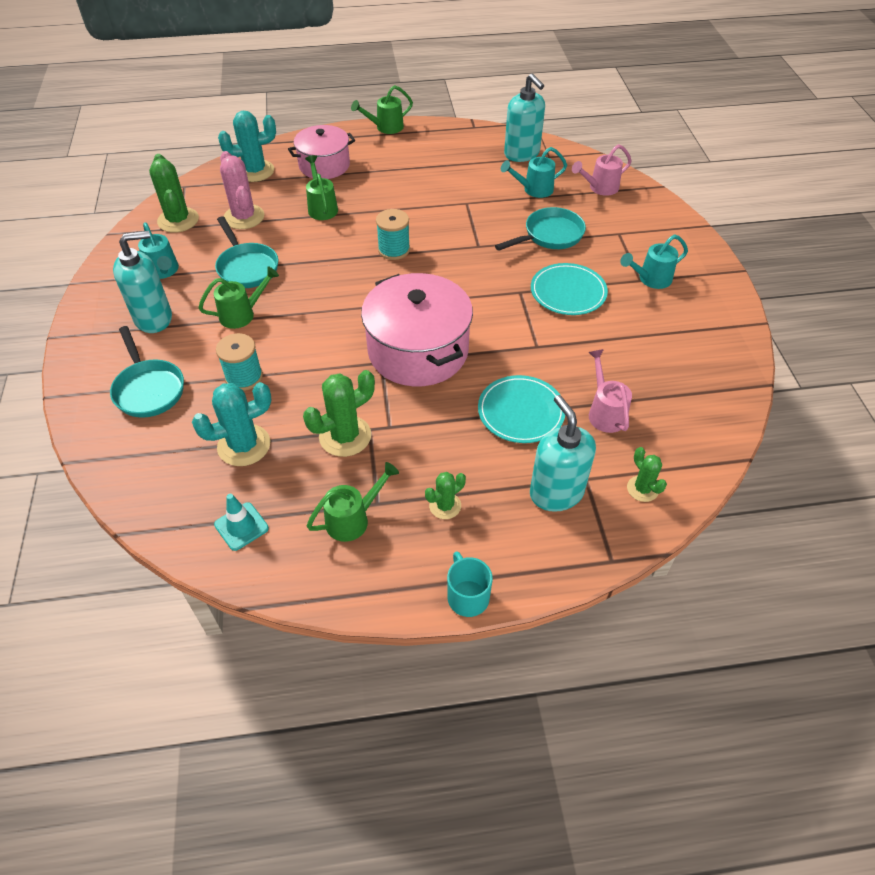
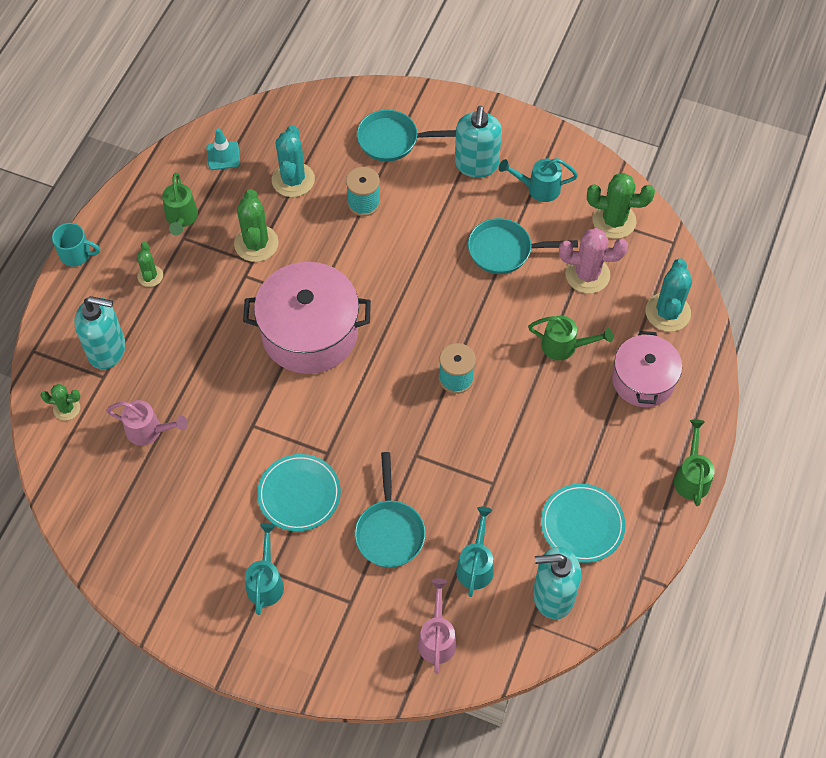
camera: 120 degrees right, 10 degrees up
green watering can [198,266,279,329] -> none
turquoise plate [478,375,565,443] -> turquoise plate moved to [541,484,625,563]

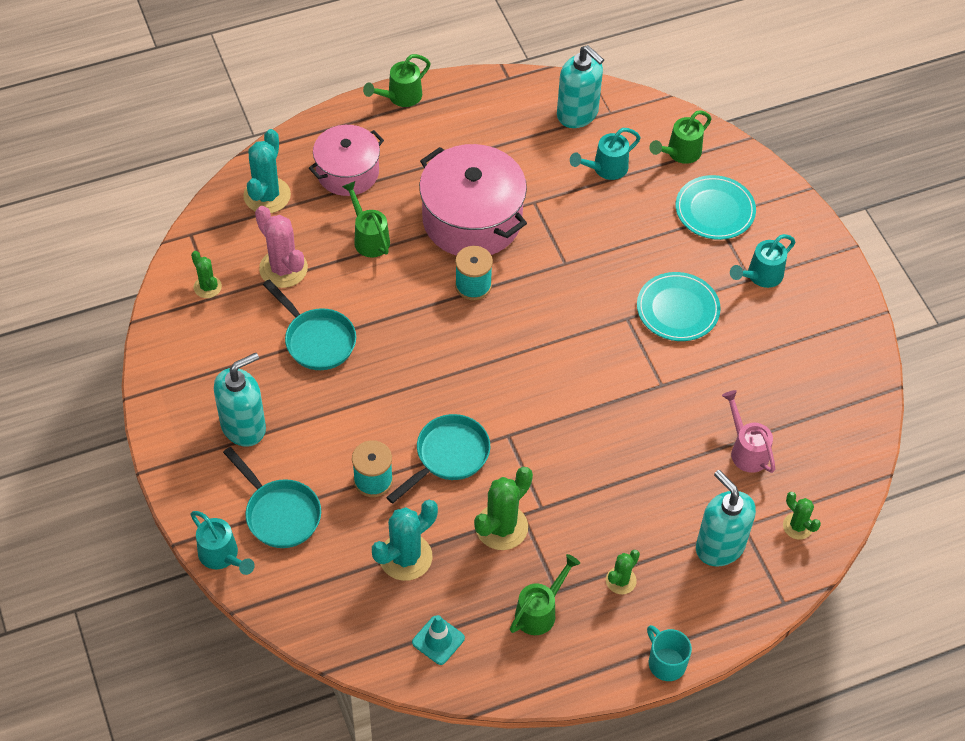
camera: 135 degrees left, 5 degrees down
pink pot [243,262,371,374] -> pink pot moved to [419,144,527,256]
turquoise pan [354,452,425,568] -> turquoise pan moved to [386,414,490,504]
pink watering can [418,578,456,674] -> green watering can [650,110,712,164]
turquoise watering can [499,158,578,202] -> turquoise watering can moved to [190,511,255,575]
turquoise plate [541,484,625,563] -> turquoise plate moved to [676,175,756,240]
green cactus [587,173,655,239] -> green cactus [191,251,222,298], size x0.57
turquoise cactus [645,258,692,332] -> turquoise cactus turned 45 degrees counterclockwise [243,129,291,213]

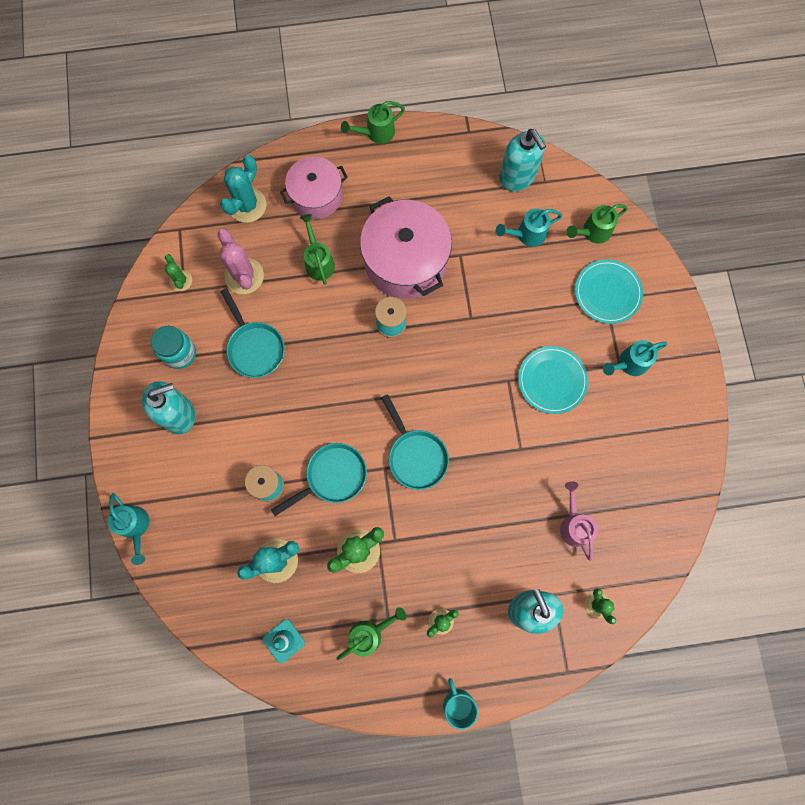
camera: 15 degrees right, 20 degrees up
turquoise pan [223,447,321,548] -> turquoise pan moved to [381,394,449,490]
none -> turquoise jar [151,326,196,369]

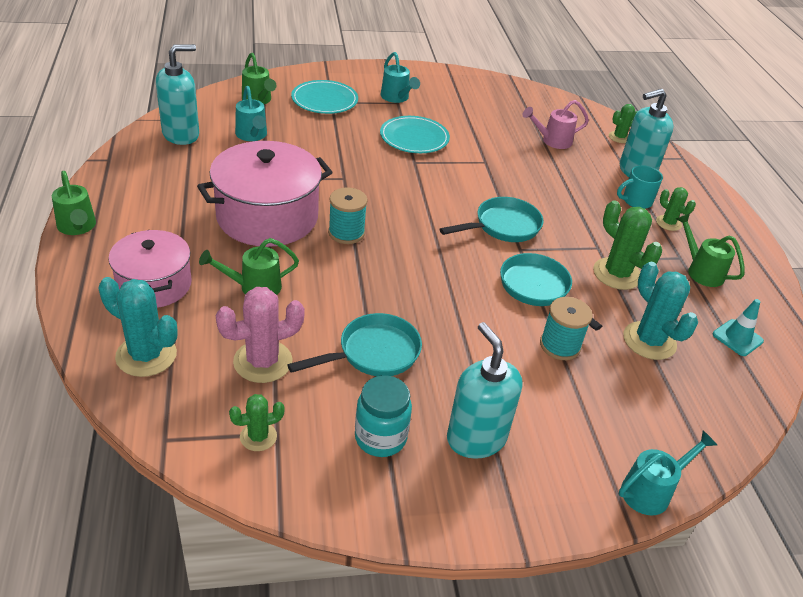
camera: 95 degrees left, 35 degrees down
turquoise mug [443,678,478,730] -> turquoise mug moved to [617,165,663,209]

